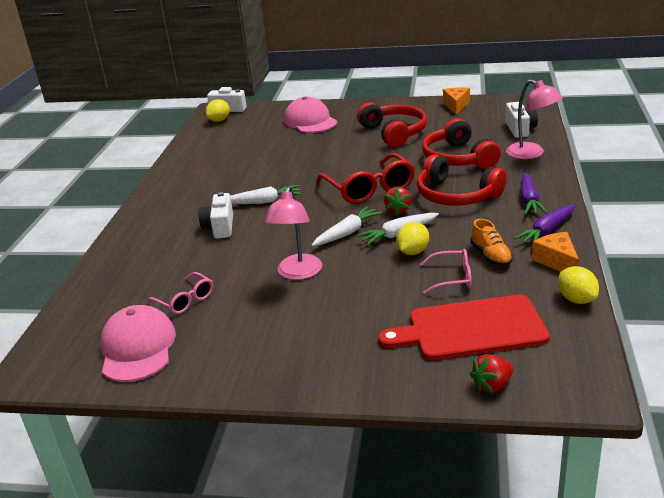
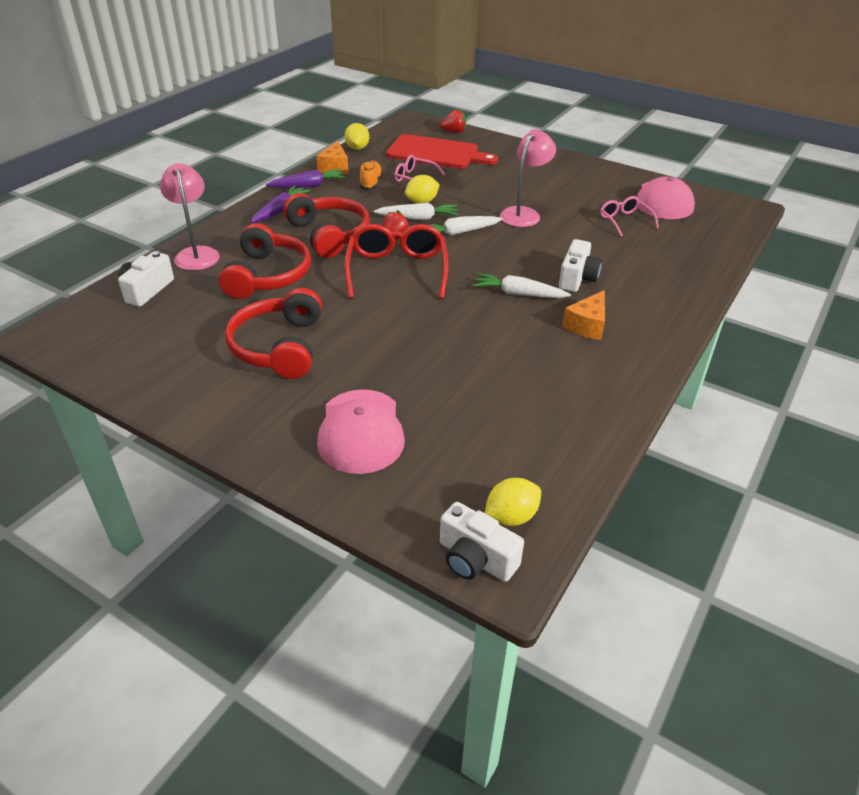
camera: 160 degrees left, 10 degrees up
orange cheese [443,88,470,115] -> orange cheese moved to [562,290,605,340]

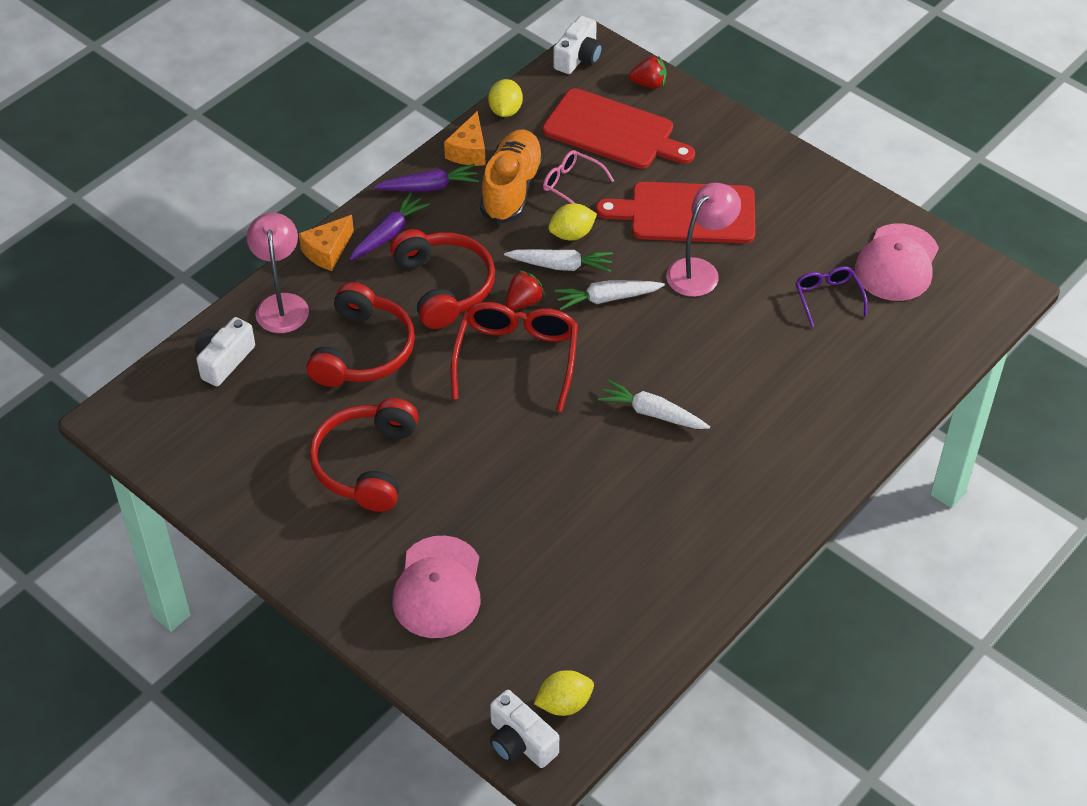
camera: 10 degrees right, 10 degrees up
orange shoe [360,161,383,190] -> orange shoe [480,130,544,224], size x1.81
white camera [559,239,602,292] -> white camera moved to [553,16,603,74]
orange cheese [562,290,605,340] -> orange cheese moved to [299,215,354,271]
pink glasses [600,196,659,236] -> purple glasses [795,266,868,327]
none -> red cutting board [596,182,755,243]

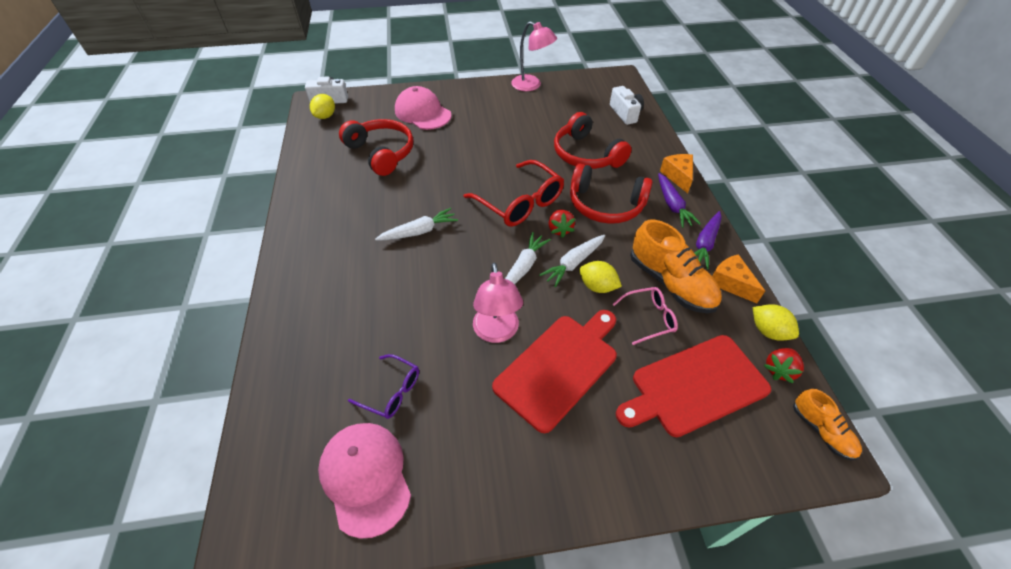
camera: 130 degrees right, 0 degrees up
pink lamp [247,213,309,333] -> pink lamp moved to [511,21,557,91]
red headphones [309,398,418,512] -> red headphones moved to [339,119,413,176]
yellow lemon [548,203,597,241] -> yellow lemon turned 75 degrees counterclockwise [579,261,622,293]
white camera [553,16,603,74] -> orange shoe [793,389,862,460]
red strawberry [629,55,667,89] -> red strawberry moved to [764,348,804,383]

